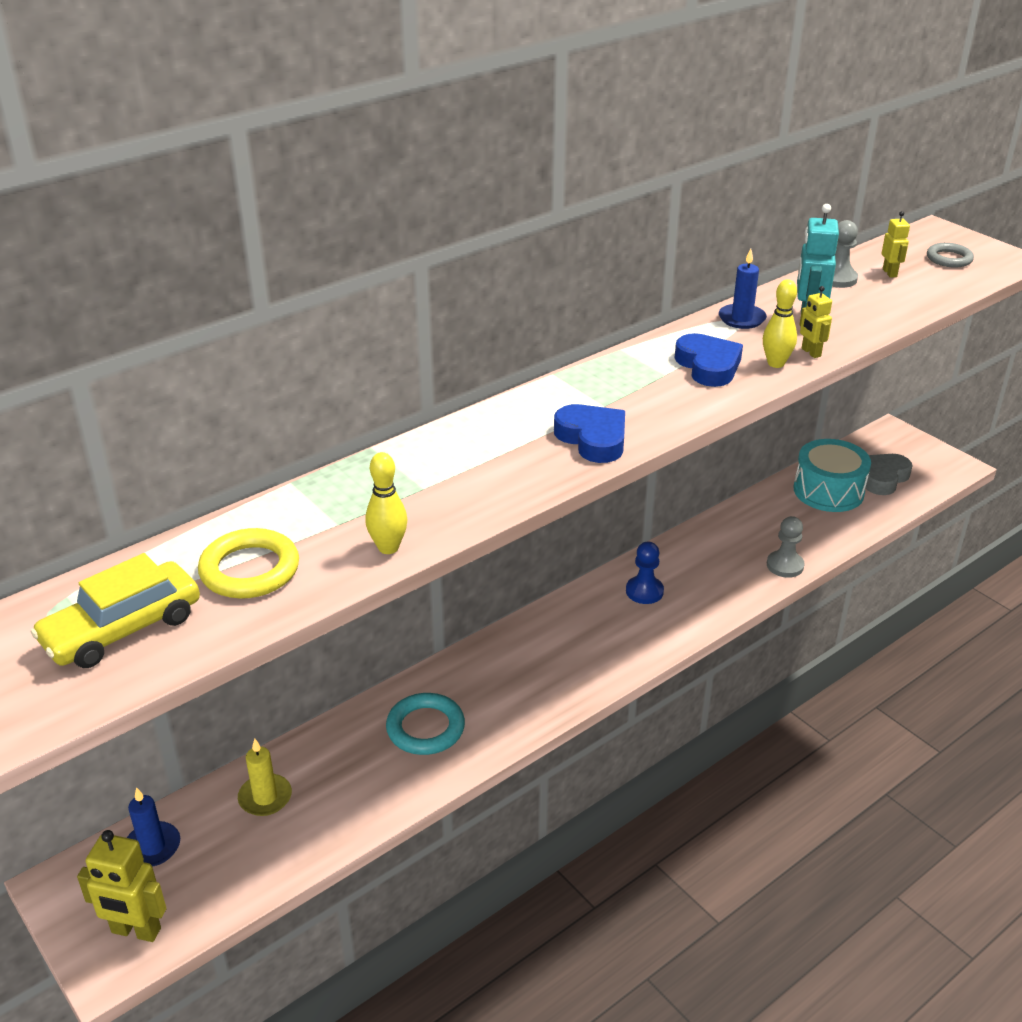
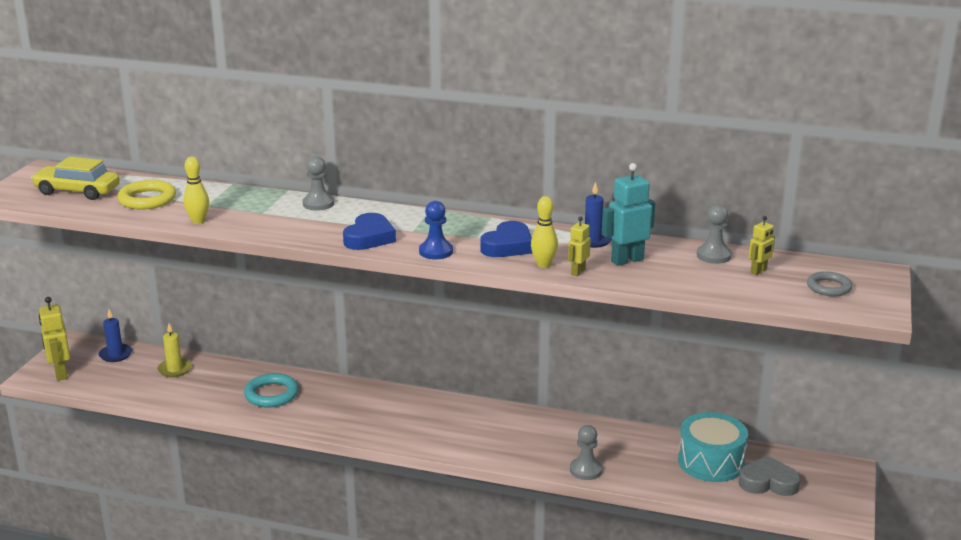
camera: 55 degrees right, 10 degrees down
blue pawn [626,542,664,604] -> blue pawn moved to [419,201,453,260]
none -> grey pawn [303,156,334,211]

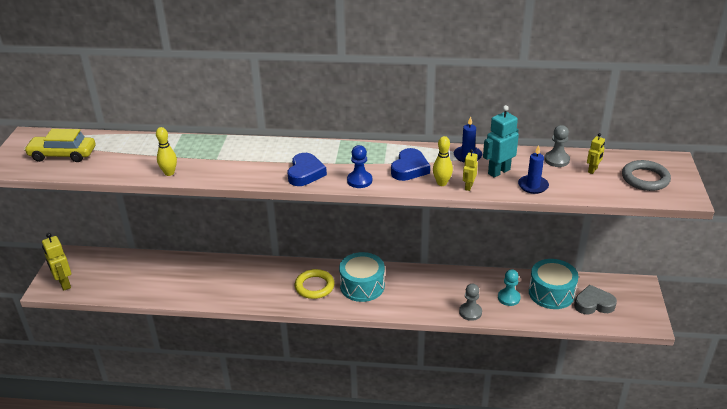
camera: 10 degrees left, 10 degrees up
blue candle [98,309,132,362] -> blue candle moved to [518,145,549,194]
yellow ring [117,180,176,210] -> yellow ring moved to [295,269,335,299]
yellow candle [157,323,192,377] -> none
turquoise ring [244,373,299,407] -> none
grey pawn [303,156,334,211] -> none
grey ring [807,271,852,296] -> grey ring [622,160,671,191], size x1.50
none -> turquoise drum [339,252,385,302]
none -> turquoise pawn [498,269,521,306]

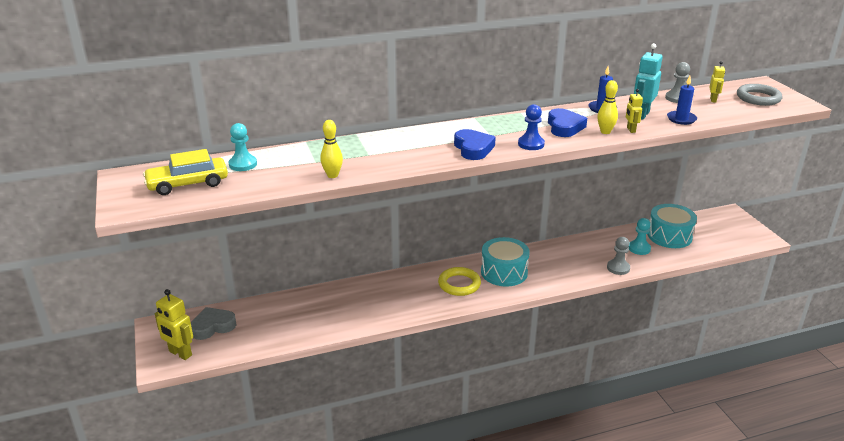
camera: 25 degrees left, 5 degrees down
grey heart [574,285,617,315] -> grey heart moved to [191,307,237,340]
none -> turquoise pawn [229,123,257,171]

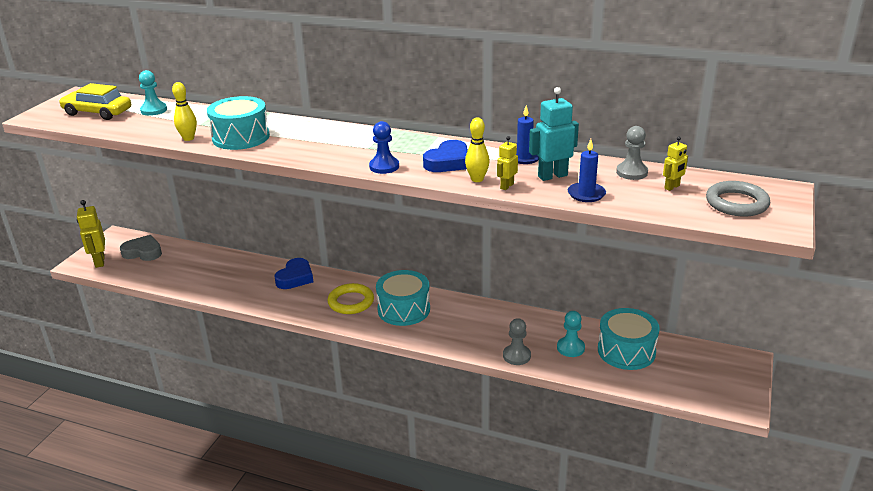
camera: 40 degrees right, 0 degrees up
blue heart [454,129,496,160] -> blue heart moved to [274,258,313,289]
none -> turquoise drum [207,96,270,150]

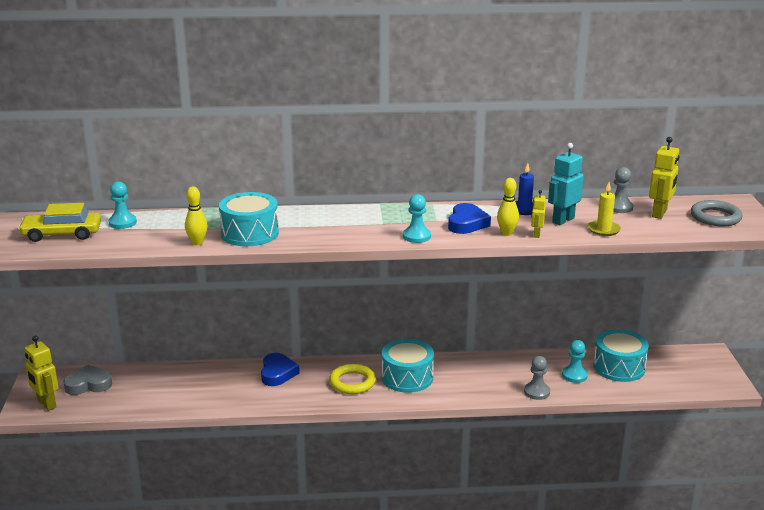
camera: 25 degrees left, 5 degrees down
blue pawn [369,121,399,174] -> turquoise pawn [403,194,431,243]
blue candle [568,139,606,202] -> yellow candle [588,182,621,236]
yellow robot [663,136,688,191] -> yellow robot [649,137,680,219], size x1.75

